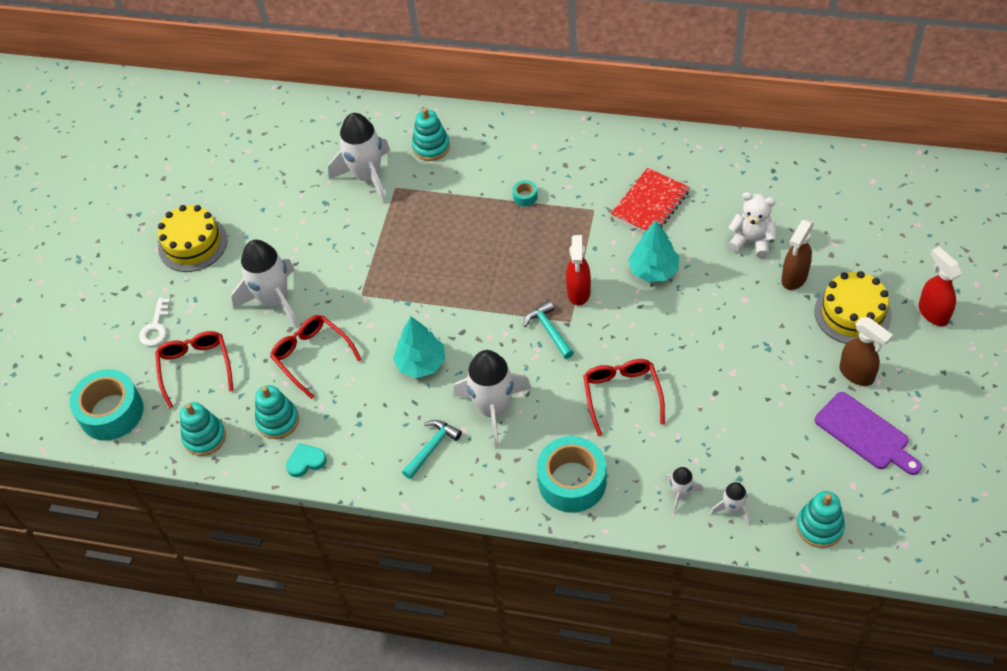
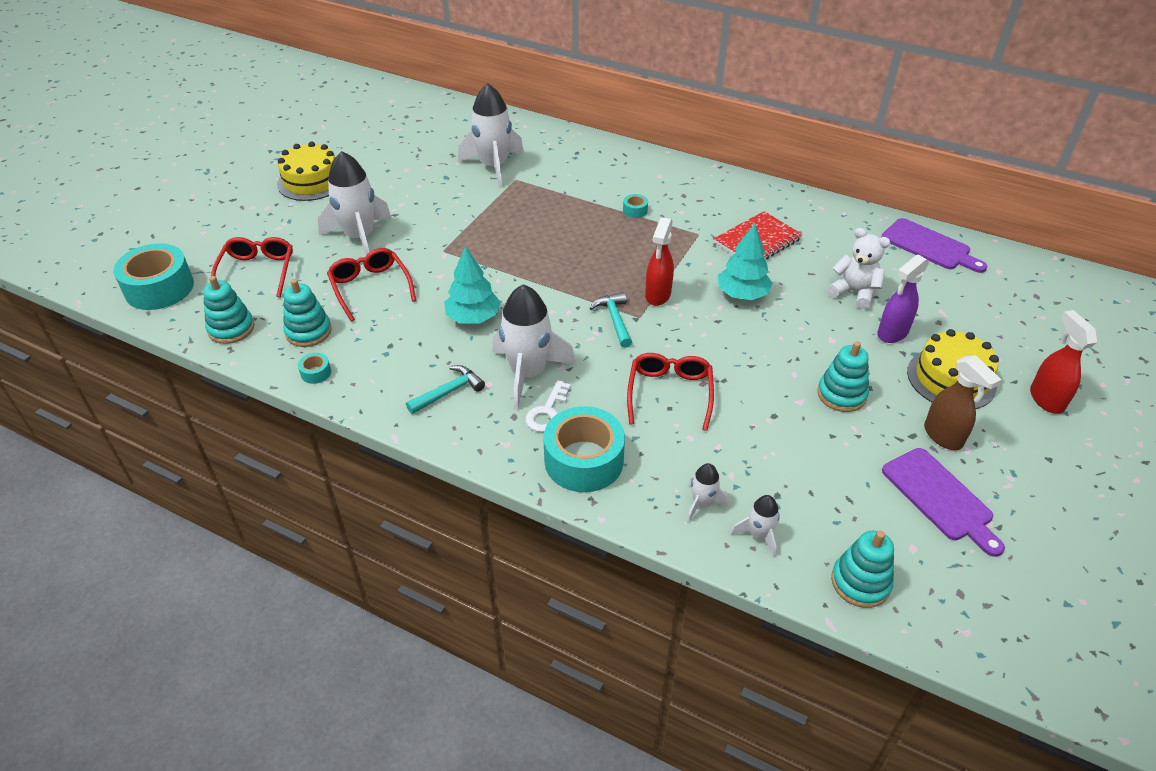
camera: 10 degrees right, 10 degrees down
white key [139,298,170,346] -> white key moved to [526,380,571,432]
turquoise heart [286,443,327,477] -> turquoise tape [298,353,331,384]
turquoise stacking toy [412,108,450,161] -> turquoise stacking toy moved to [817,341,869,412]
brown spray bottle [781,220,814,290] -> purple spray bottle [877,255,929,343]
none -> purple cutting board [881,218,988,273]

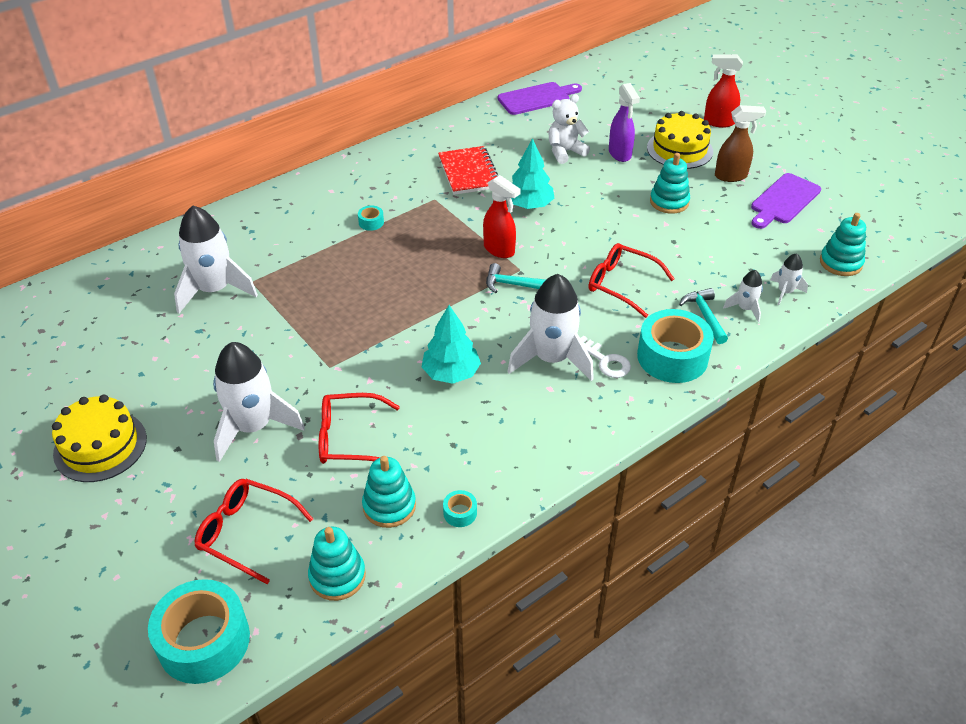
camera: 65 degrees left, 0 degrees up
turquoise hammer [406,365,485,414] -> turquoise hammer moved to [679,288,728,344]
purple cutting board [882,448,1005,557] -> purple cutting board turned 135 degrees clockwise [751,173,821,229]

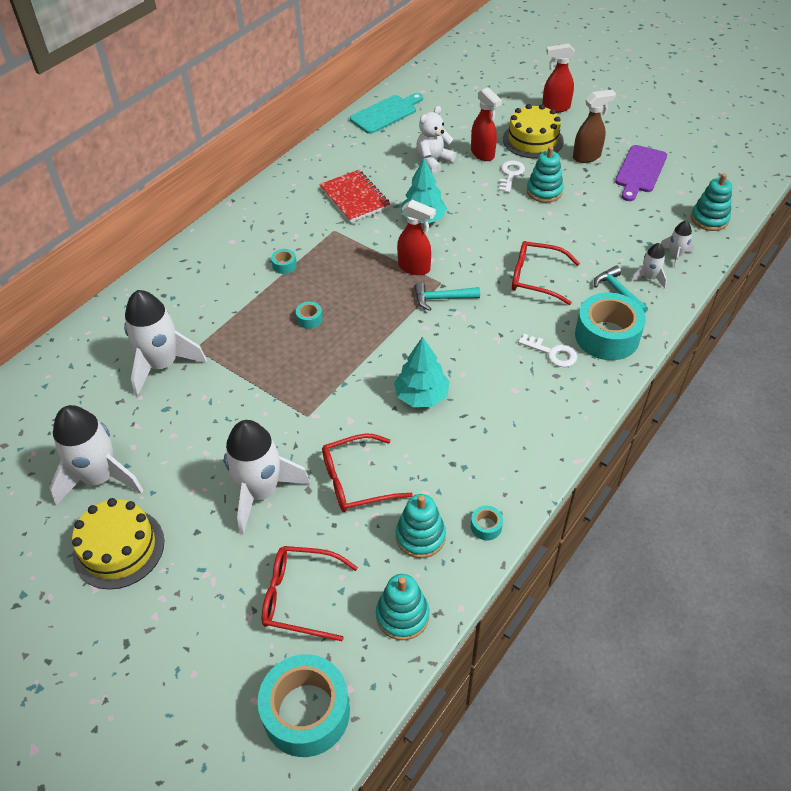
camera: 15 degrees left, 5 degrees up
purple cutting board [498,82,582,115] -> turquoise cutting board [350,93,423,134]
white rocket [507,274,594,381] -> white rocket moved to [49,405,144,505]
purple spray bottle [609,83,640,162] -> red spray bottle [471,87,502,161]
none -> turquoise tape [296,302,323,329]
none -> white key [499,160,525,193]

